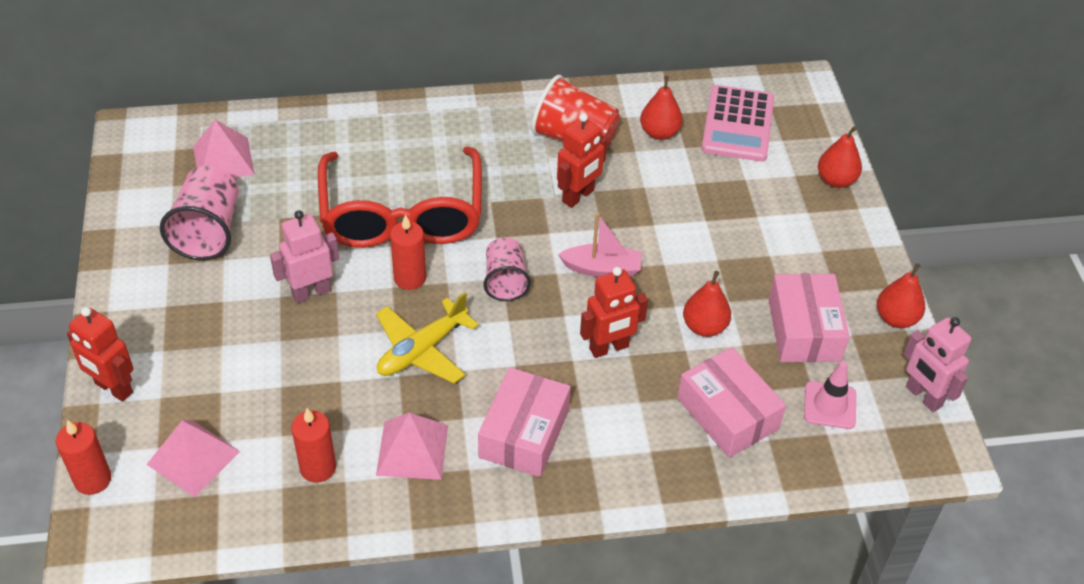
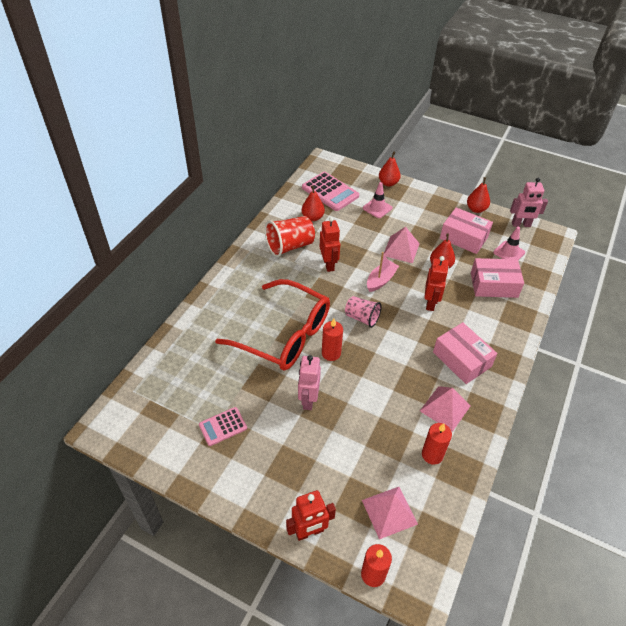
camera: 55 degrees left, 0 degrees up
pink cup [160,166,239,261] -> pink calculator [199,407,247,446]
pink pyramid [193,120,255,178] -> pink pyramid moved to [384,227,420,263]
yellow plane [376,292,479,383] -> none
none -> pink traffic cone [363,182,392,218]

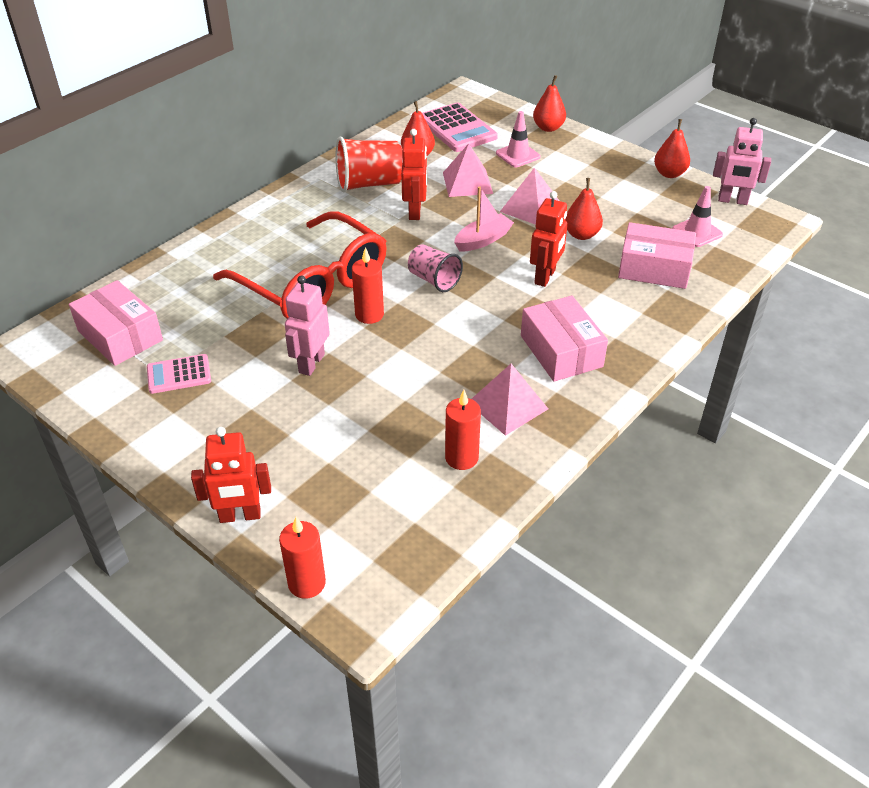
camera: 15 degrees right, 5 degrees down
pink pyramid [362,487,418,539] -> pink pyramid moved to [443,143,493,197]
pink box [440,207,493,254] -> pink box moved to [69,280,163,366]

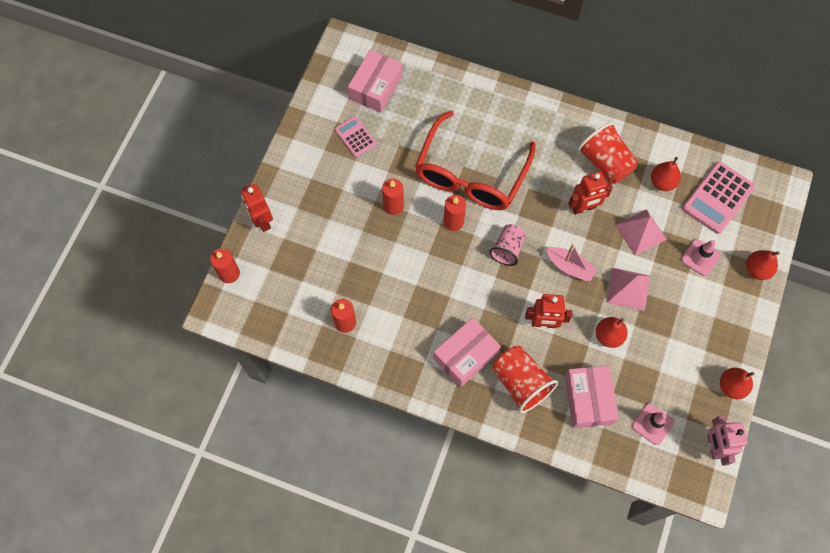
camera: 70 degrees right, 25 degrees up
pink robot [285,276,330,376] -> red candle [382,178,404,215]
pink pyramid [472,364,548,436] -> none
none -> red cup [492,346,558,413]

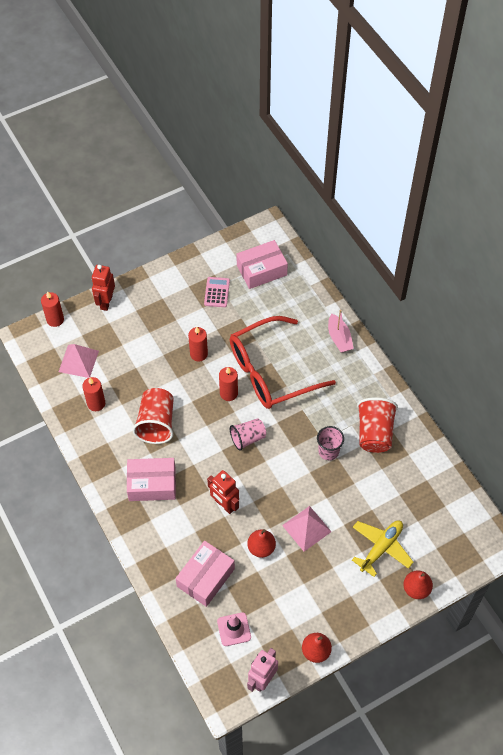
camera: 40 degrees right, 10 degrees down
red cup [492,346,558,413] -> red cup moved to [132,388,174,444]
pink boat [546,244,597,282] -> pink boat moved to [328,310,354,353]
red robot [568,171,613,215] -> pink cup [317,426,344,460]
pink pyramid [615,209,667,255] -> pink pyramid moved to [59,344,99,378]
red pear [651,157,681,191] -> none
pink traffic cone [681,239,720,276] -> yellow plane [352,520,413,577]
pink calculator [682,162,755,234] -> none

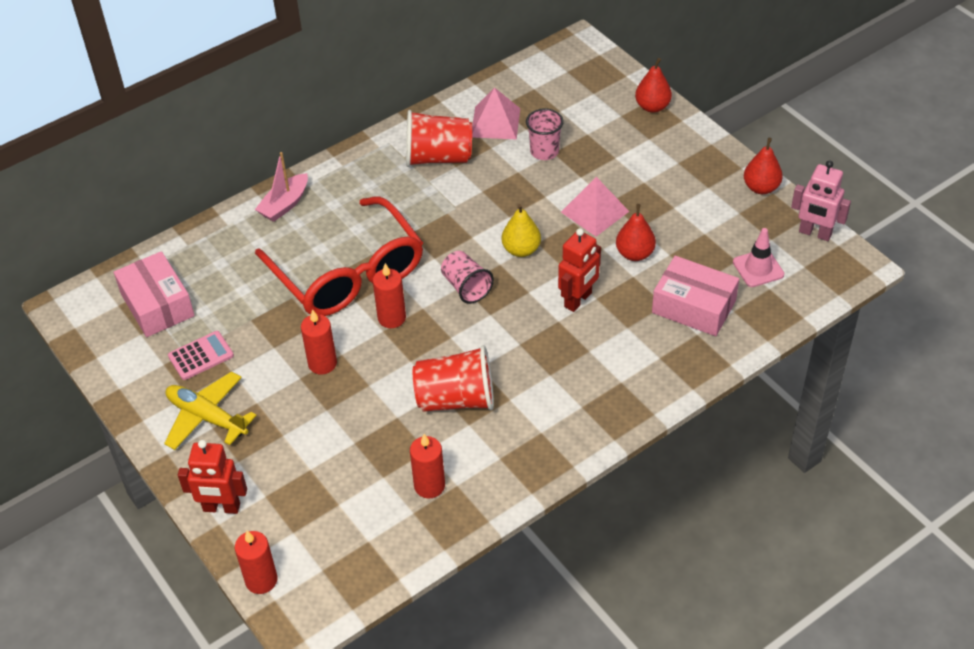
camera: 95 degrees left, 10 degrees down
pink pyramid [59,344,99,378] -> pink pyramid moved to [472,87,520,139]
pink box [127,458,176,501] -> none
pink calculator [204,277,230,307] -> pink calculator turned 150 degrees clockwise [168,331,234,380]
pink cup [317,426,344,460] -> pink cup moved to [526,109,564,160]
pink boat [328,310,354,353] -> pink boat turned 150 degrees clockwise [255,152,308,222]
yellow plane [352,520,413,577] -> yellow plane moved to [164,371,257,450]
none -> yellow pear [502,204,541,257]

